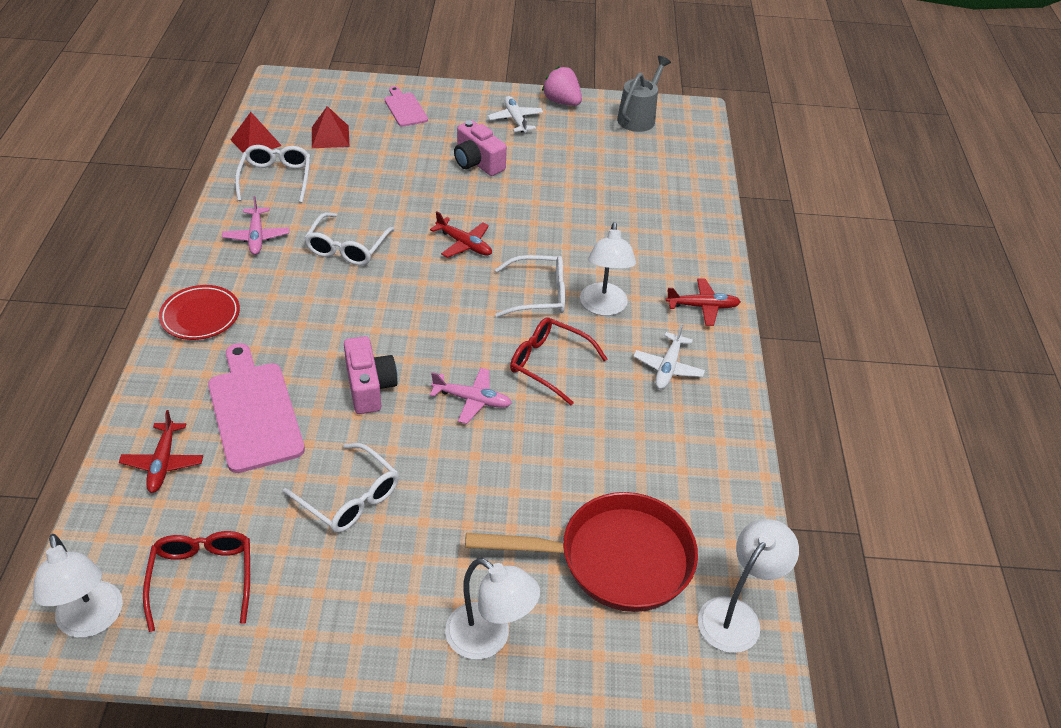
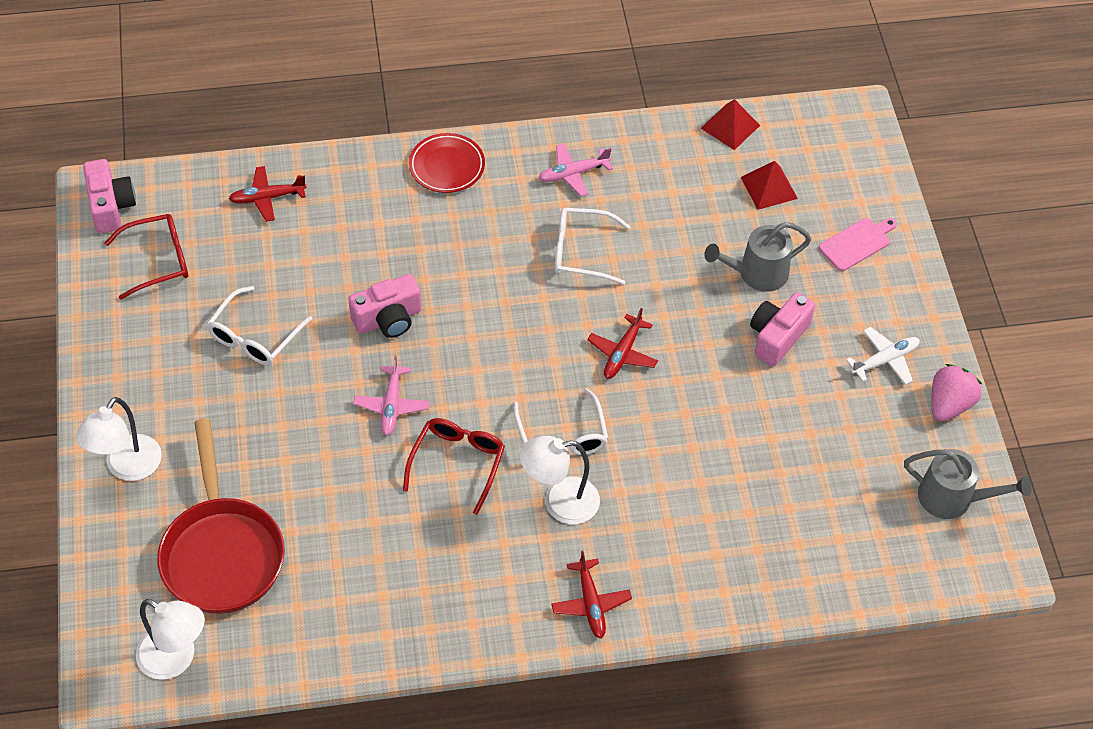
camera: 80 degrees right, 10 degrees up
white lamp [33,534,123,638] -> pink camera [83,159,136,234]
pink cutting board [208,343,305,473] -> none
white glasses [235,145,310,203] -> none
white plane [633,324,705,389] -> none
none -> grey watering can [704,222,811,292]

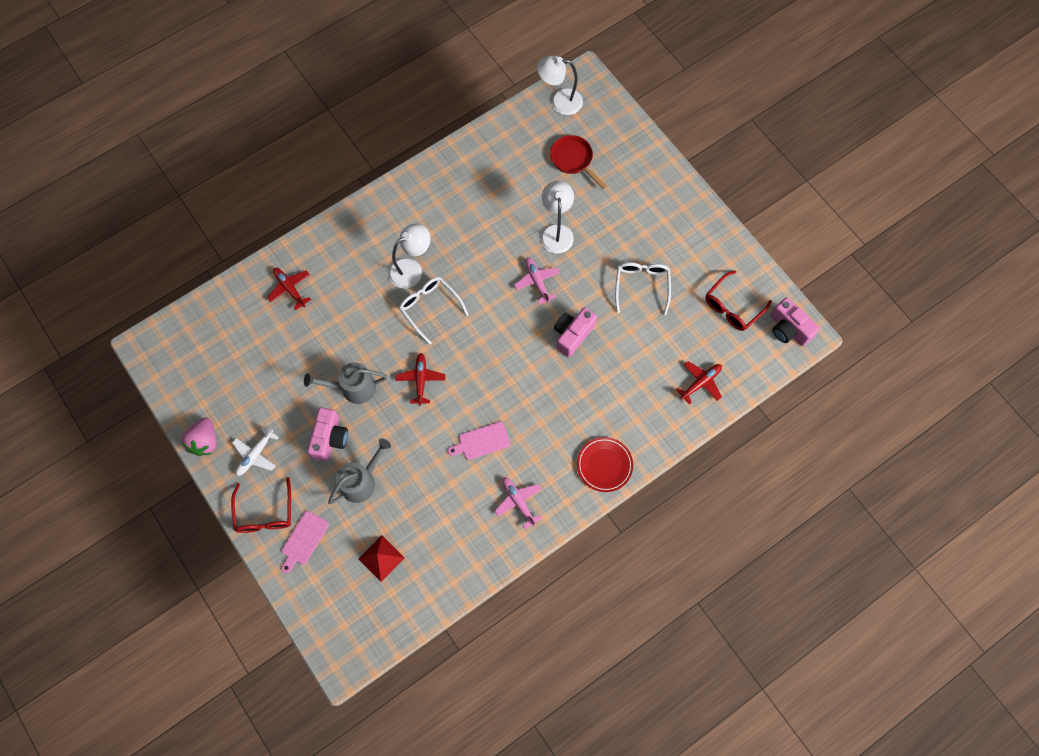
camera: 155 degrees right, 15 degrees up
white lamp [76,397,162,481] -> white lamp moved to [540,181,574,254]
red pan [157,419,285,614] -> red pan [550,135,608,190], size x0.59
red glasses [403,418,505,515] -> red glasses moved to [231,477,291,533]
pink plane [538,143,613,196] -> pink plane turned 75 degrees counterclockwise [495,477,542,529]
red plane [551,551,632,639] -> red plane moved to [267,268,311,311]
white glasses [555,208,631,285] -> pink cutting board [448,421,510,460]
red pyramid [701,99,760,150] -> none
grey watering can [904,449,1031,519] -> grey watering can moved to [304,363,387,404]

